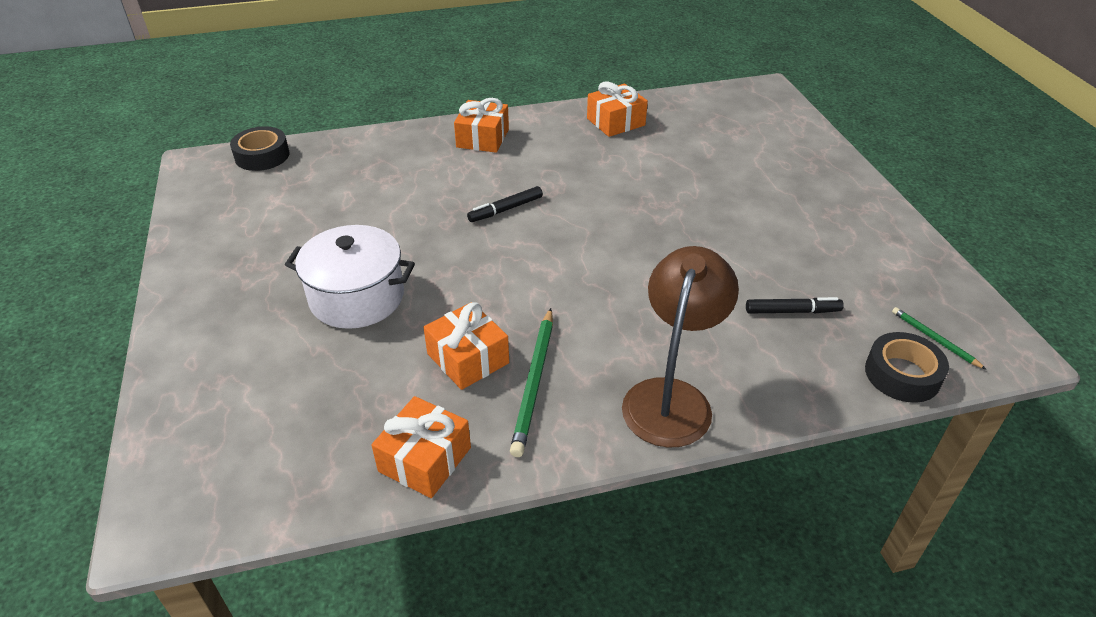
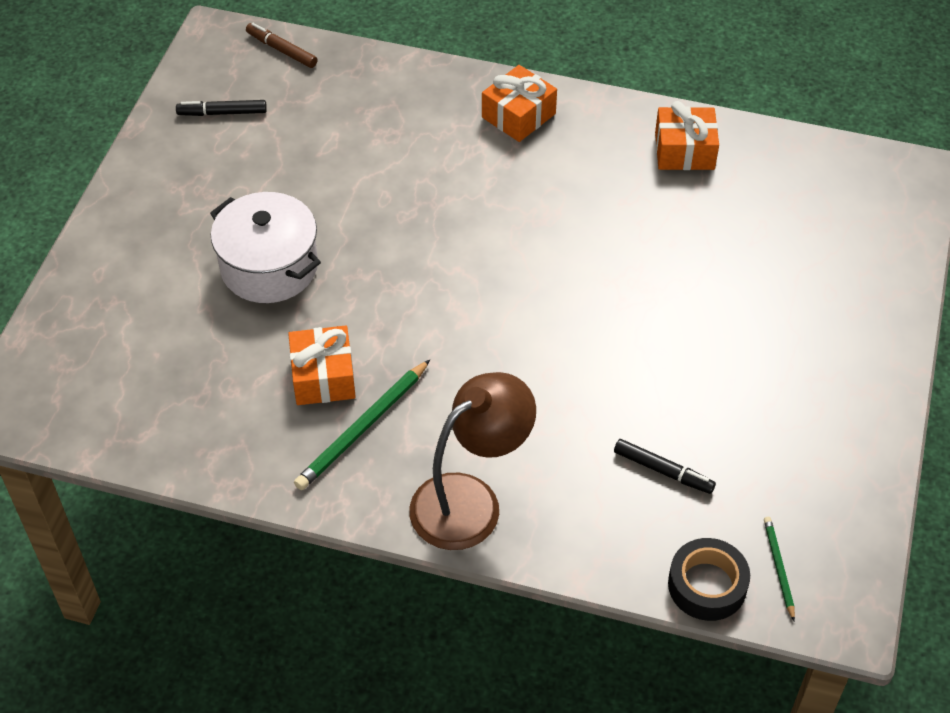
camera: 30 degrees right, 10 degrees up
black tape [230,126,289,171] -> brown marker [246,23,317,68]
orange gift [372,396,471,498] -> none
black marker [467,186,543,222] -> black marker moved to [176,100,267,116]

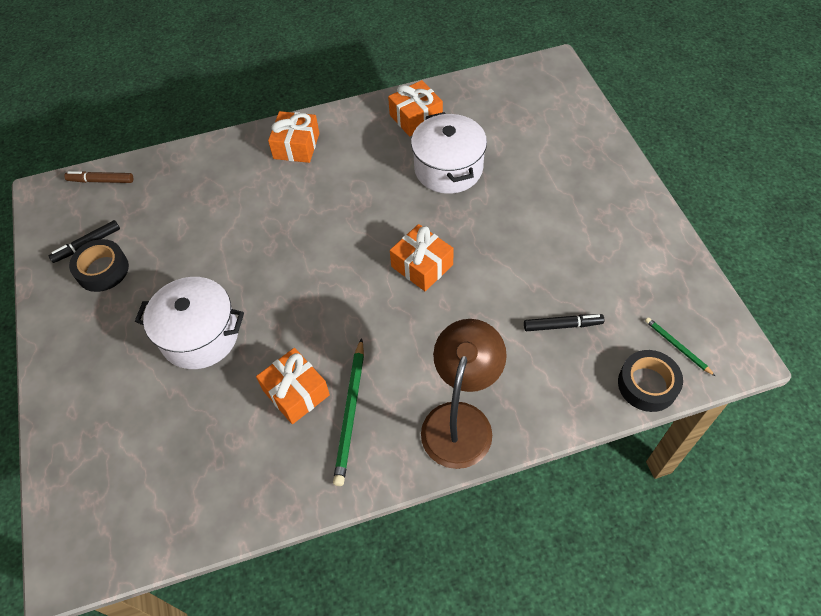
camera: 30 degrees left, 5 degrees up
none -> black tape [69,239,129,292]
none -> orange gift [390,224,454,291]
none -> white pot [411,112,487,194]

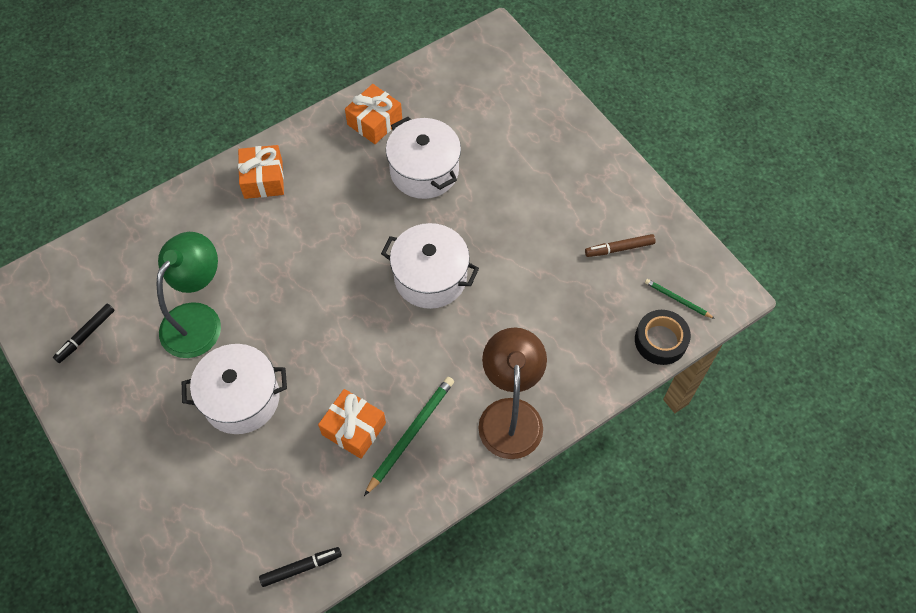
camera: 20 degrees left, 5 degrees up
brown marker [64,171,133,183] -> brown marker moved to [585,234,656,257]
black tape [69,239,129,292] -> none
green pencil [333,338,364,486] -> green pencil turned 135 degrees counterclockwise [364,377,454,496]
orange gift [390,224,454,291] -> white pot [381,223,479,309]
black marker [524,314,604,331] -> black marker moved to [259,547,342,587]
none -> green lamp [156,232,221,358]

